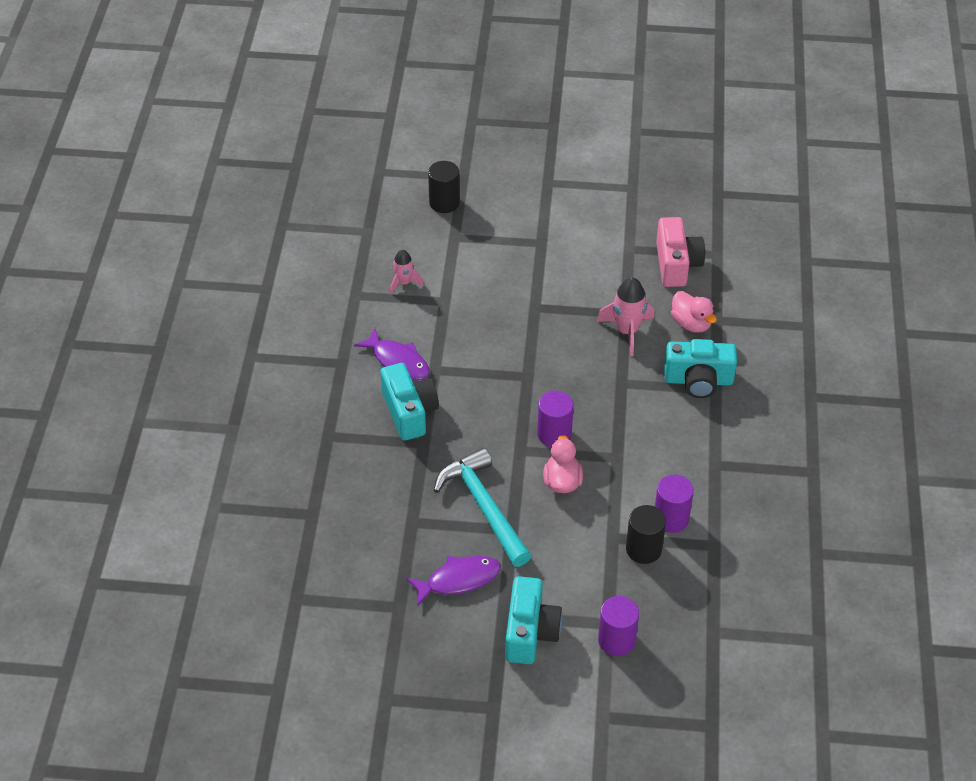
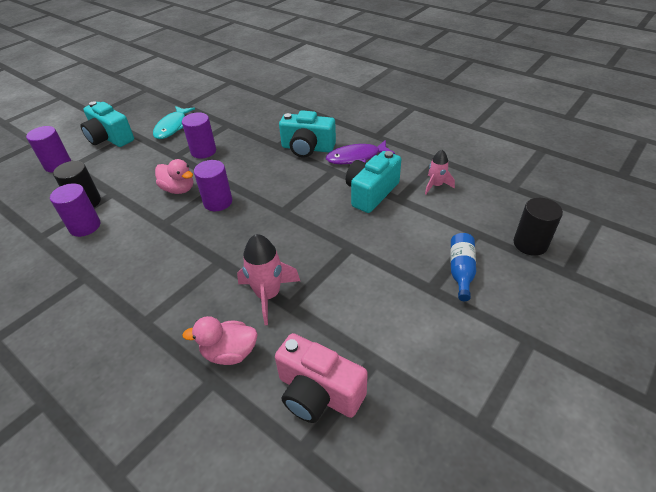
camera: 125 degrees right, 5 degrees down
purple fish [406,556,501,607] -> turquoise fish [153,106,195,139]
turquoise hammer [434,448,531,567] -> purple cylinder [182,112,216,159]
turquoise camera [664,339,737,398] -> turquoise camera moved to [346,151,401,213]
none -> blue bottle [451,233,476,301]

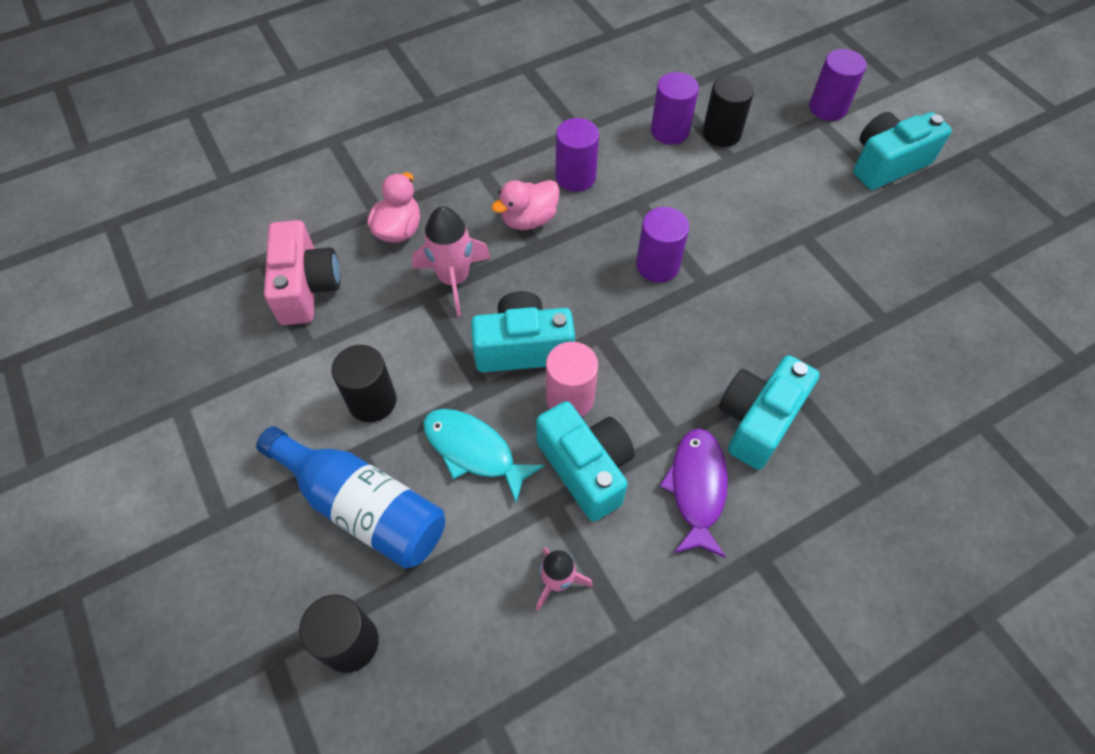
camera: 110 degrees right, 15 degrees up
turquoise fish [153,106,195,139] -> turquoise fish moved to [423,409,544,502]
pink duck [155,159,193,194] -> pink duck moved to [491,180,560,230]
purple cylinder [182,112,216,159] -> purple cylinder moved to [555,118,599,192]
pink camera [275,333,368,423] -> pink camera turned 120 degrees clockwise [264,220,340,325]
blue bottle [451,233,476,301] -> blue bottle [256,426,445,569], size x1.77
none -> black cylinder [331,345,396,422]
none -> turquoise camera [471,291,575,372]
none -> pink cylinder [546,342,598,417]

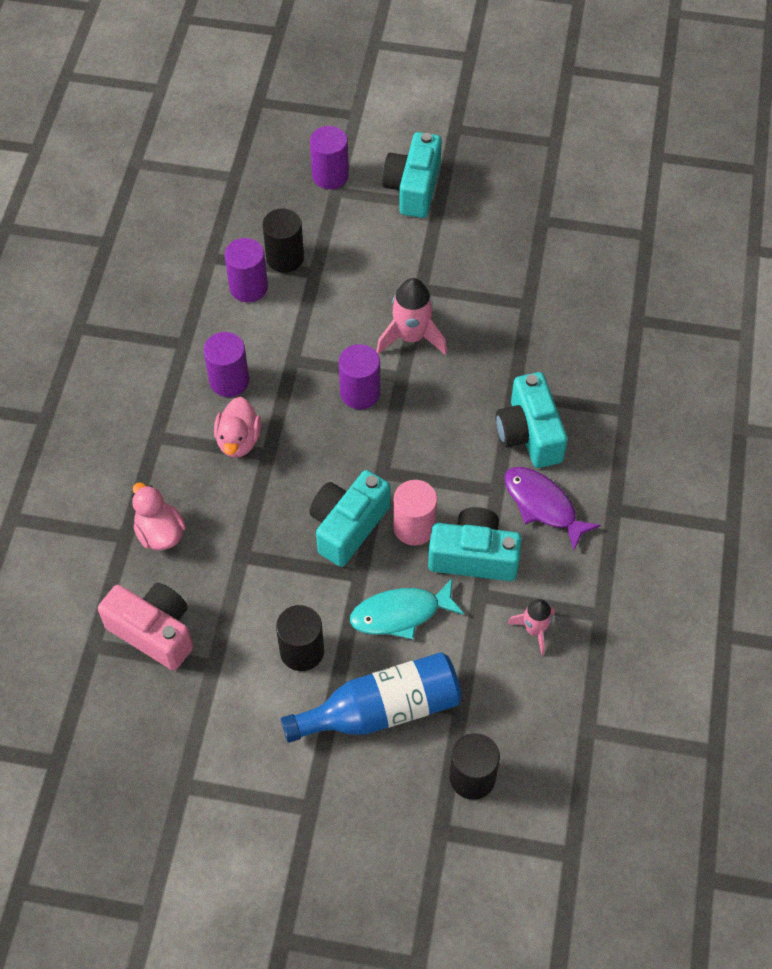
camera: 50 degrees left, 0 degrees up
pink rocket [412,206,491,317] -> pink rocket moved to [376,278,447,355]

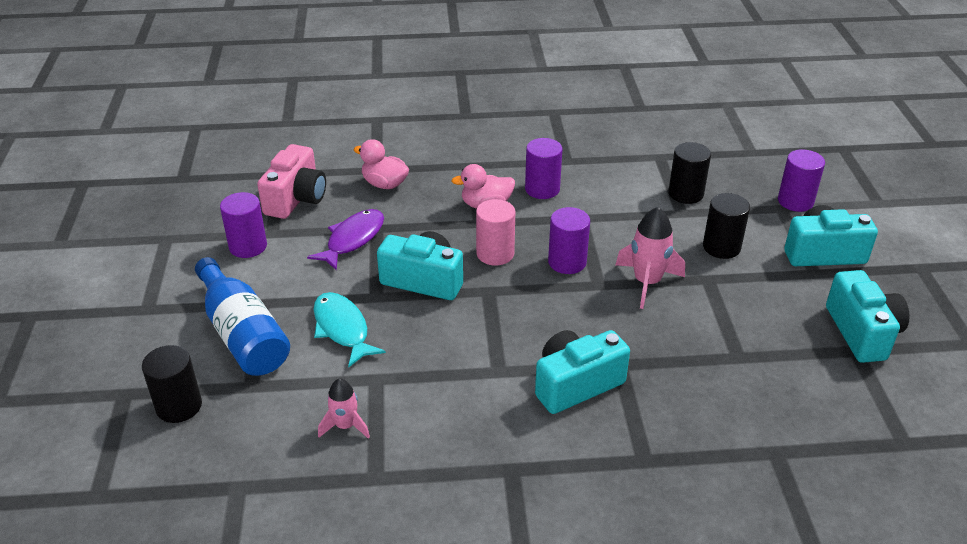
camera: 75 degrees right, 20 degrees down
pink duck [132,482,186,551] -> pink duck turned 105 degrees counterclockwise [354,139,409,189]
purple cylinder [225,238,268,302] -> purple cylinder moved to [220,192,267,258]
black cylinder [276,605,324,671] -> black cylinder moved to [703,193,750,259]
pink cylinder [393,480,437,546] -> pink cylinder moved to [476,199,515,265]
turquoise camera [428,507,522,581] -> turquoise camera moved to [826,270,910,363]
purple fish [505,467,601,550] -> purple fish moved to [307,209,384,271]

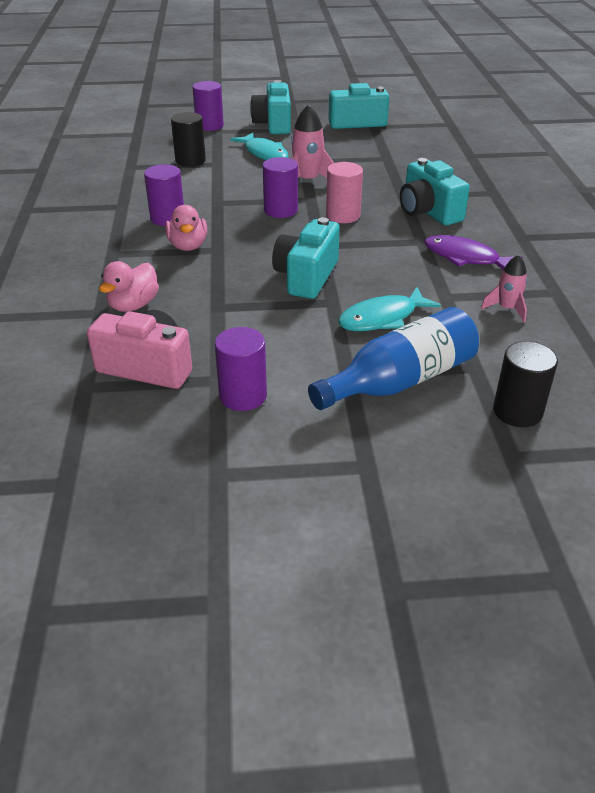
camera: 90 degrees left, 0 degrees up
purple fish [307,209,384,271] -> purple fish moved to [424,235,522,270]
pink cylinder [476,199,515,265] -> pink cylinder moved to [326,162,363,223]
black cylinder [703,193,750,259] -> turquoise fish [230,133,289,160]

